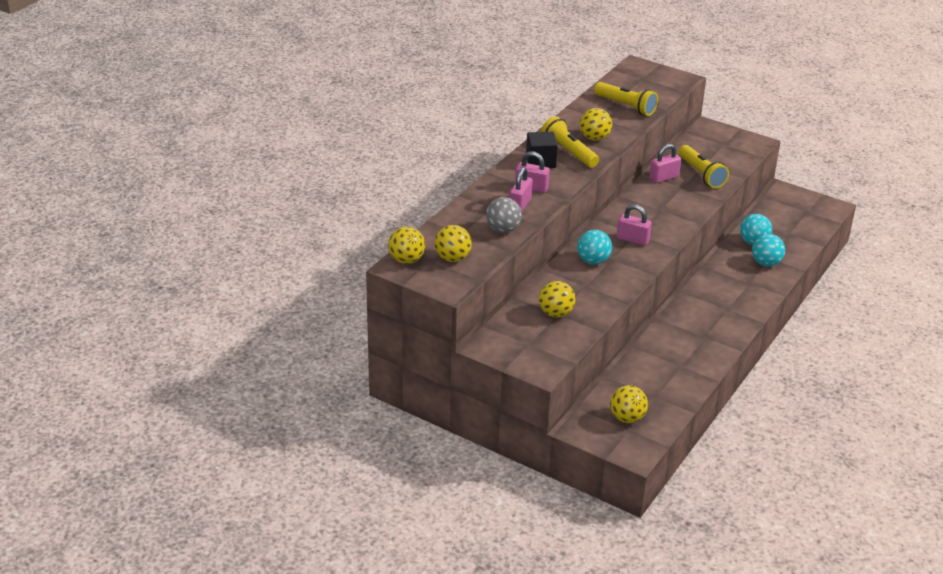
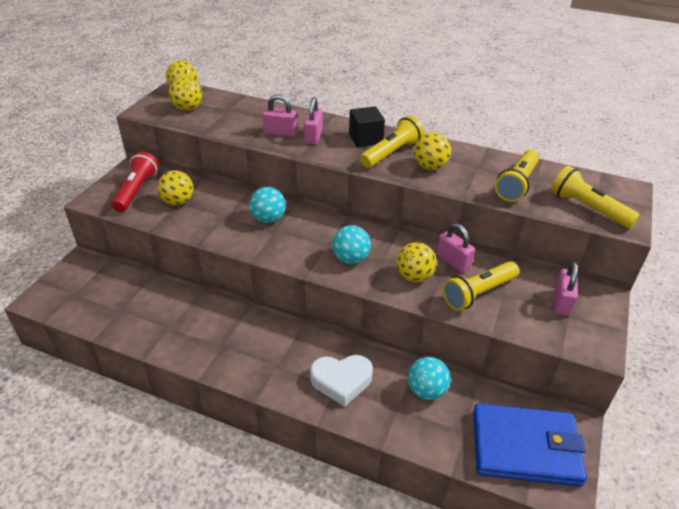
camera: 80 degrees right, 5 degrees up
grey ball [486,197,522,233] -> none
yellow ball [610,385,648,423] -> yellow ball moved to [396,242,437,282]
pink padlock [617,204,652,246] -> pink padlock moved to [554,262,578,316]
turquoise ball [752,234,785,266] -> turquoise ball moved to [332,225,371,264]
none -> red flashlight [111,151,159,212]
none -> white heart [310,355,373,407]
none -> blue wallet [473,403,587,487]
none -> yellow flashlight [551,166,640,228]

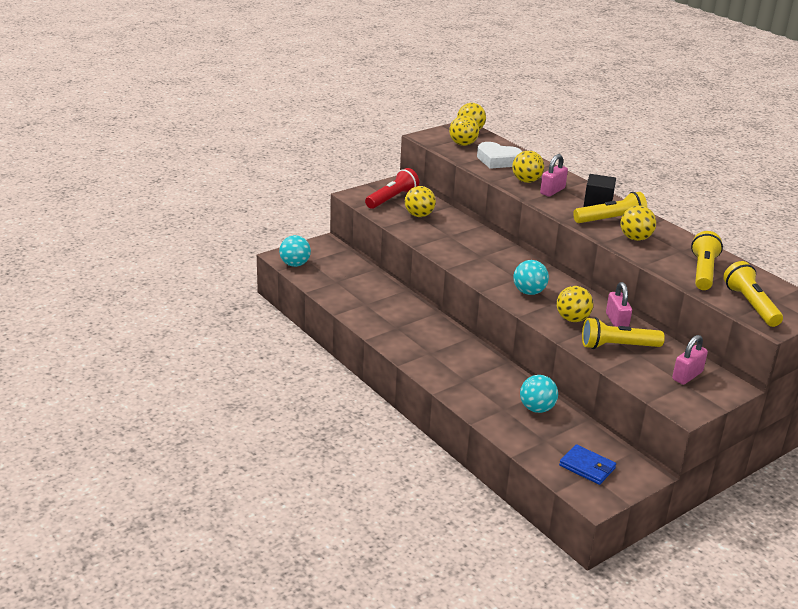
camera: 30 degrees right, 10 degrees down
turquoise ball [250,187,286,223] -> turquoise ball moved to [279,235,311,267]
pink padlock [263,94,297,137] -> yellow ball [512,151,544,183]
white heart [310,355,373,407] -> white heart moved to [477,142,522,169]
blue wallet [473,403,587,487] -> blue wallet [559,444,616,485], size x0.51
yellow flashlight [495,150,539,202] -> yellow flashlight turned 135 degrees clockwise [691,231,723,290]

